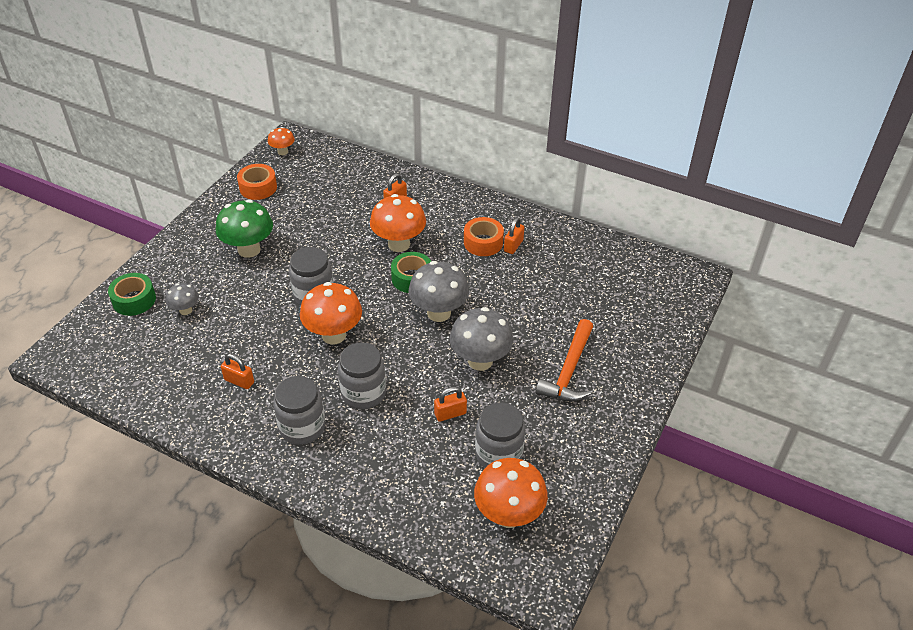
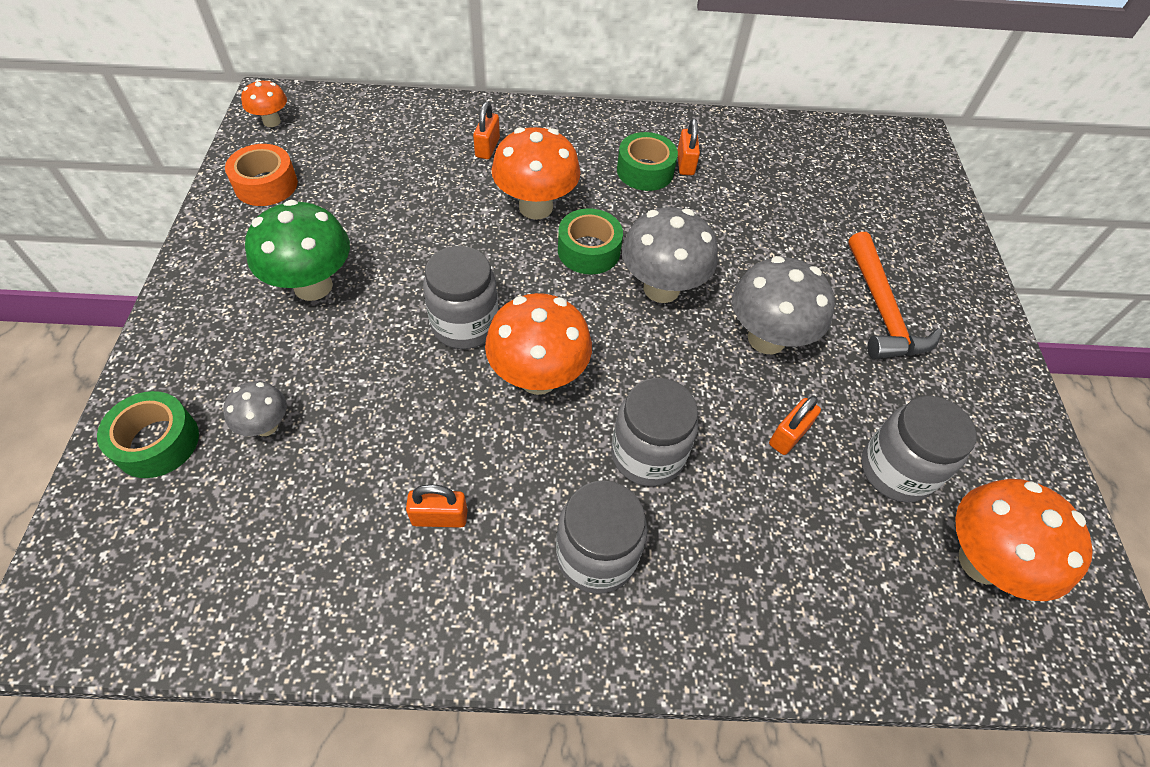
camera: 30 degrees left, 10 degrees up
orange tape [464,217,504,256] -> green tape [617,132,678,191]

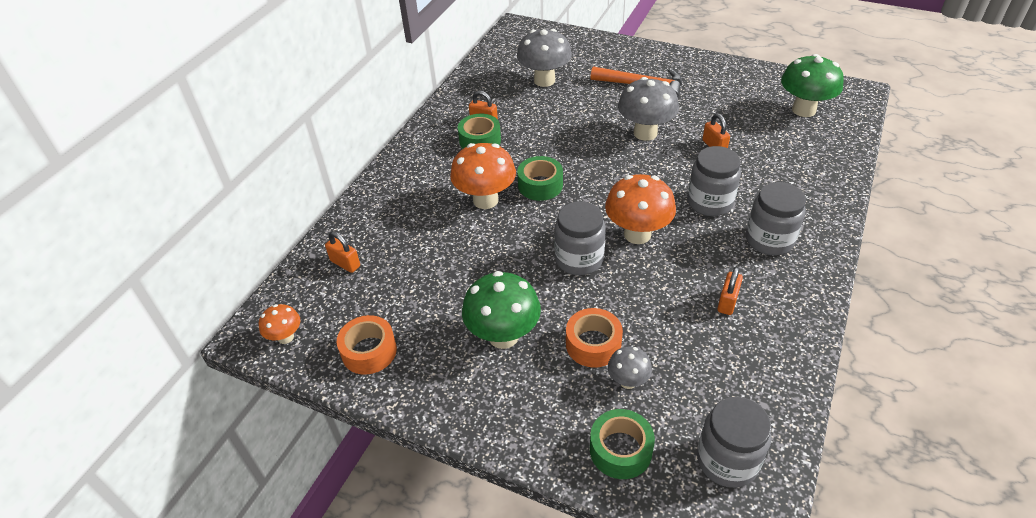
camera: 60 degrees left, 10 degrees down
orange padlock [473,102,500,159] -> orange padlock moved to [325,231,360,273]
grey mushroom [622,207,718,303] -> grey mushroom moved to [517,29,572,87]
grey jar [861,396,976,503] -> grey jar moved to [697,397,772,488]
orange mushroom [955,479,1093,601] -> green mushroom [781,54,844,117]
none -> orange tape [566,308,623,367]

